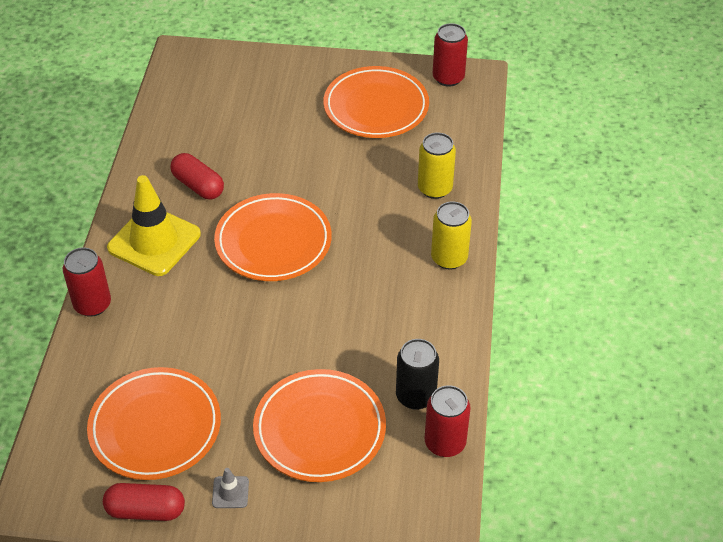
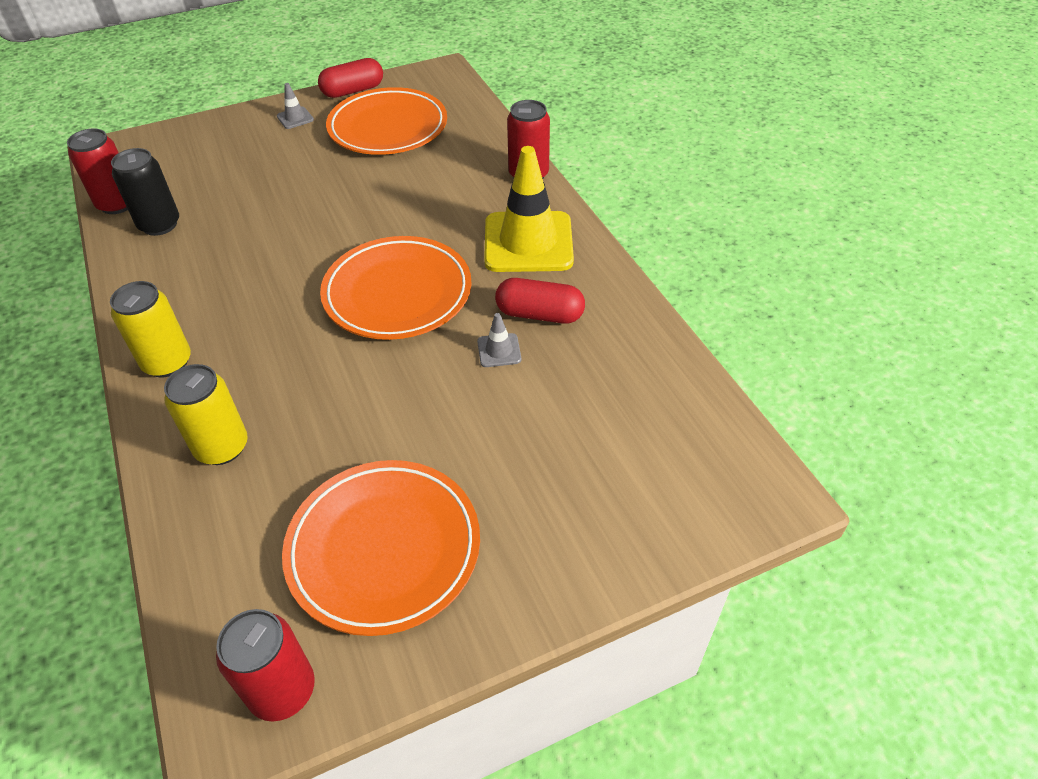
camera: 150 degrees right, 0 degrees up
orange plate [253,369,386,482] -> none
none -> grey traffic cone [477,313,521,367]

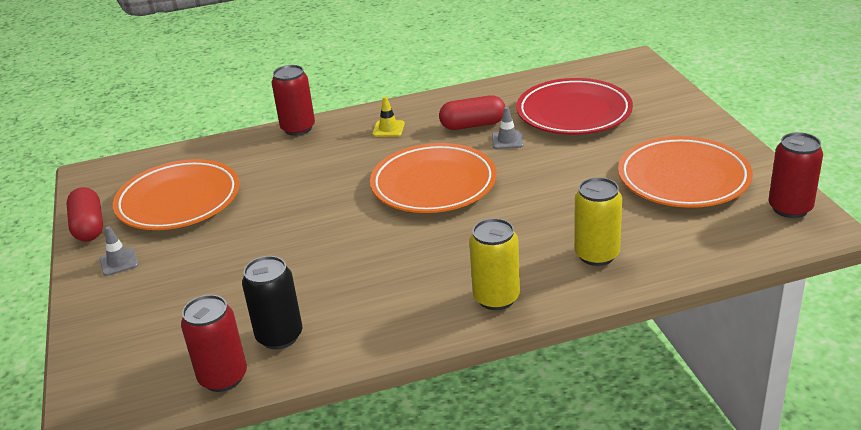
camera: 80 degrees left, 15 degrees down
yellow traffic cone [484,146,574,272] -> yellow traffic cone [372,96,405,137], size x0.41
red capsule [495,278,585,324] -> red capsule turned 60 degrees clockwise [439,95,505,130]
none -> red plate [516,78,633,135]

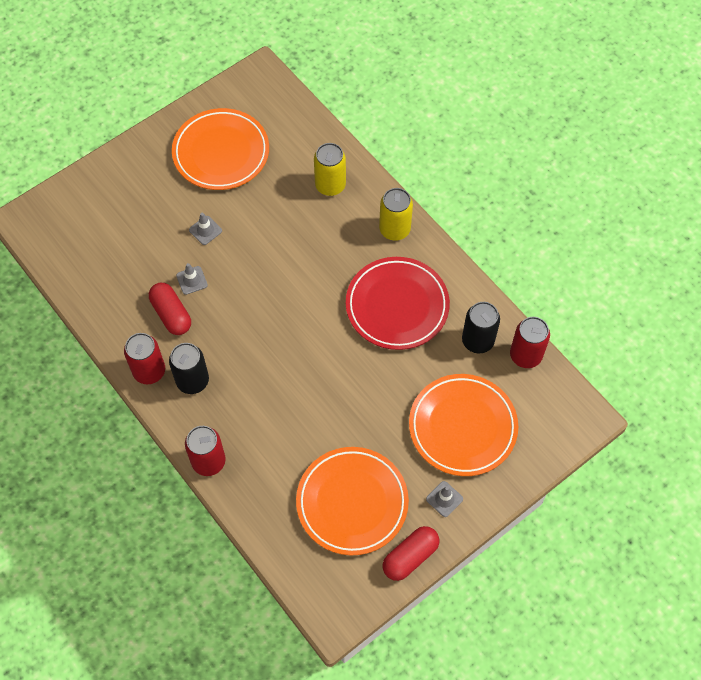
camera: 115 degrees left, 30 degrees up
orange plate [370,143,496,213] -> orange plate moved to [409,374,518,476]
yellow traffic cone [372,96,405,137] -> black can [169,343,209,394]
red plate [516,78,633,135] -> red plate moved to [346,257,450,350]
red can [769,132,823,218] -> red can moved to [124,333,165,384]
none -> grey traffic cone [189,213,222,245]

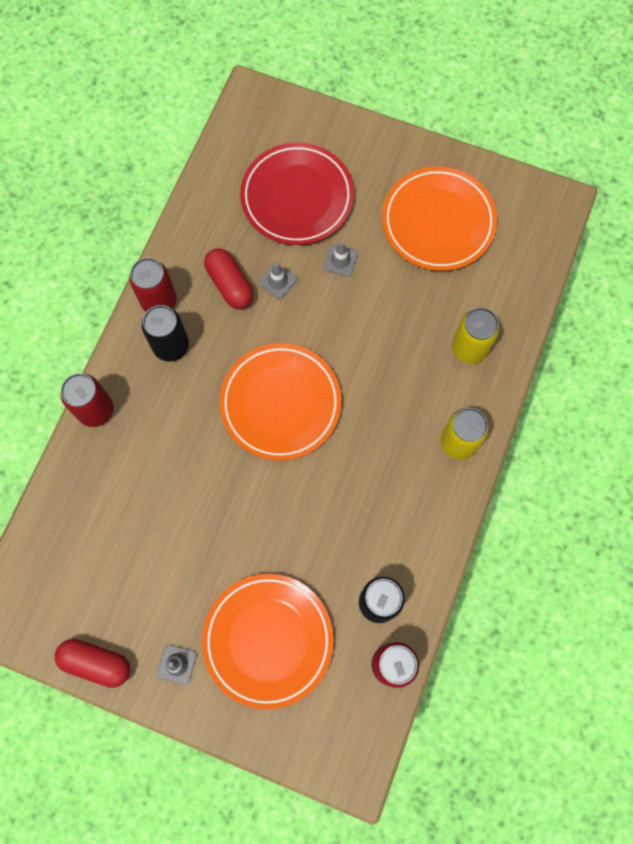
camera: 60 degrees right, 10 degrees up
red capsule [149,283,191,335] -> red capsule turned 60 degrees counterclockwise [204,248,254,309]
orange plate [296,447,409,555] -> orange plate moved to [219,343,342,461]
red plate [346,257,450,350] -> red plate moved to [240,143,354,245]

